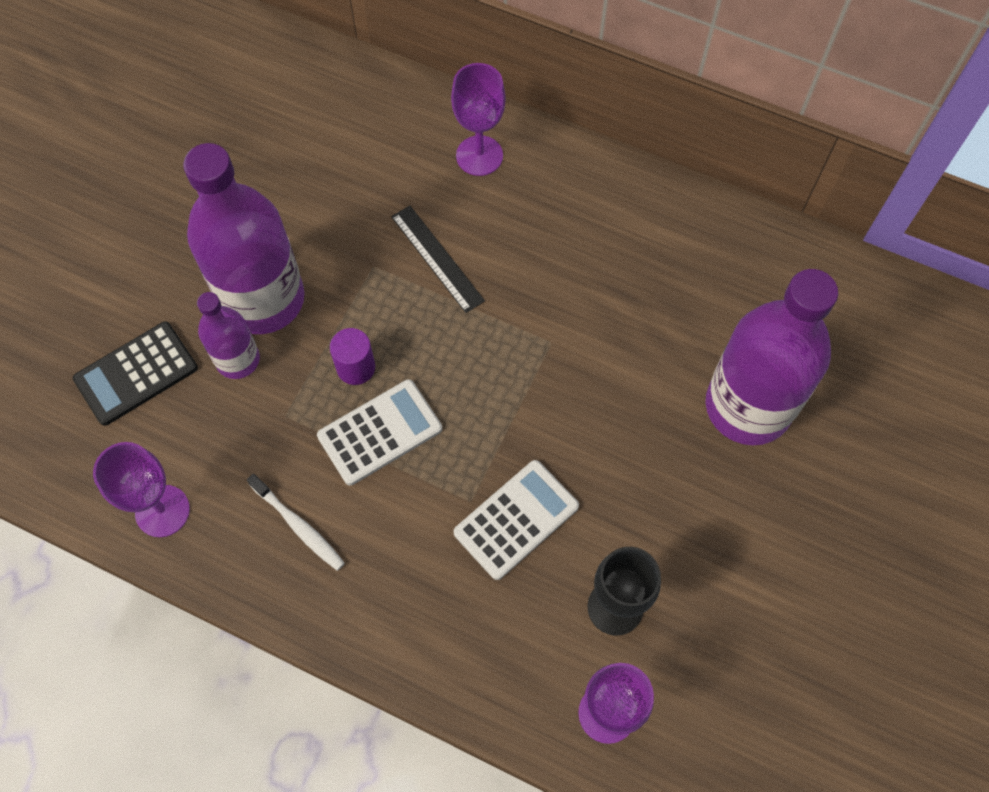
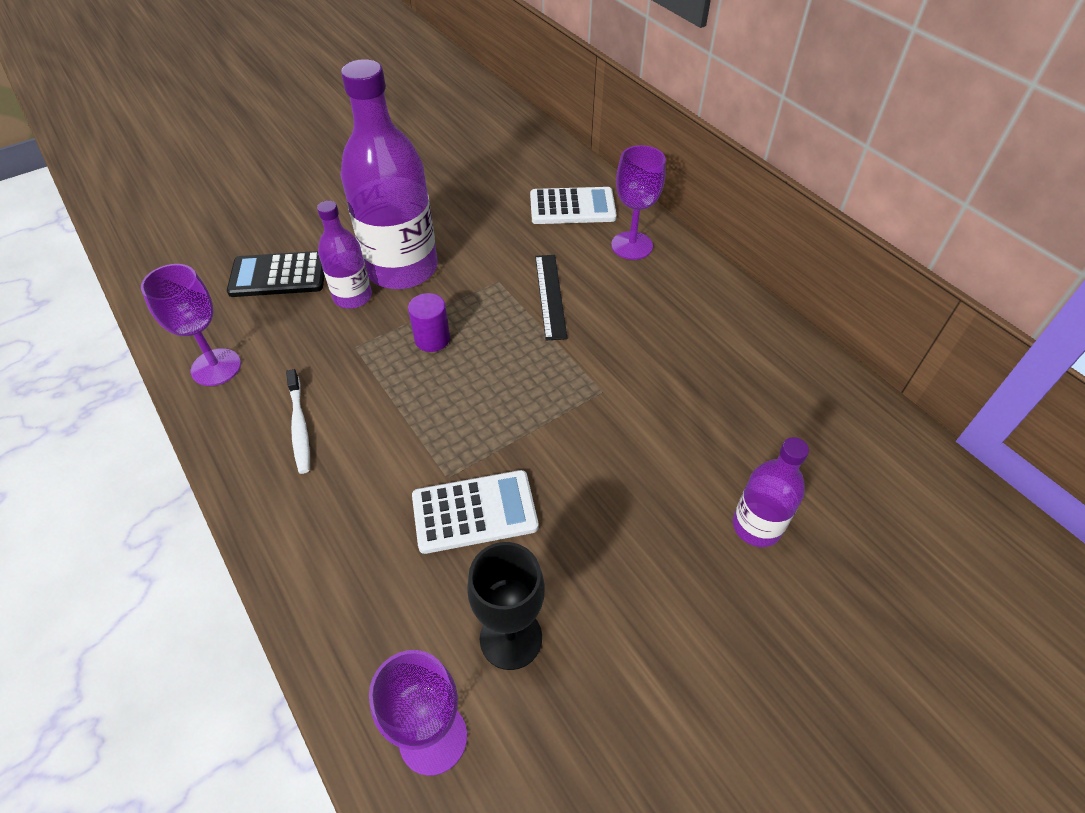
camera: 30 degrees right, 15 degrees down
white calculator [317,379,442,486] -> white calculator moved to [530,187,617,224]
purple bottle [706,269,838,445] -> purple bottle [733,437,809,547], size x0.52

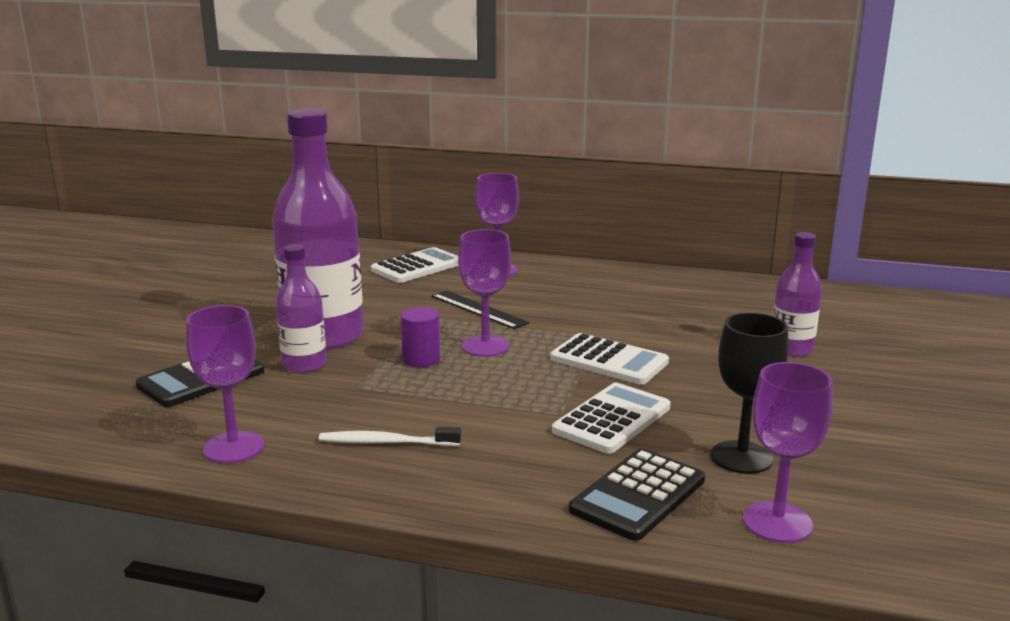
camera: 40 degrees left, 30 degrees down
white toothbrush [286,369,310,474] -> white toothbrush turned 150 degrees clockwise [319,427,461,446]
none -> purple goblet [458,229,511,357]
none -> white calculator [550,333,669,385]
none -> black calculator [569,448,705,541]

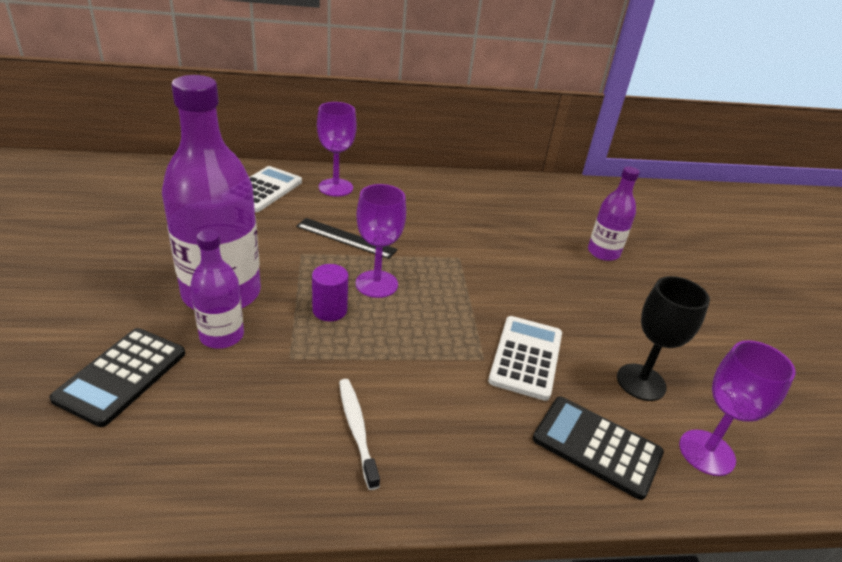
camera: 25 degrees left, 15 degrees up
purple goblet [186,305,264,463] -> none
white toothbrush [319,427,461,446] -> white toothbrush turned 90 degrees clockwise [339,379,380,490]
white calculator [550,333,669,385] -> none
black calculator [569,448,705,541] -> black calculator turned 105 degrees clockwise [533,396,664,500]

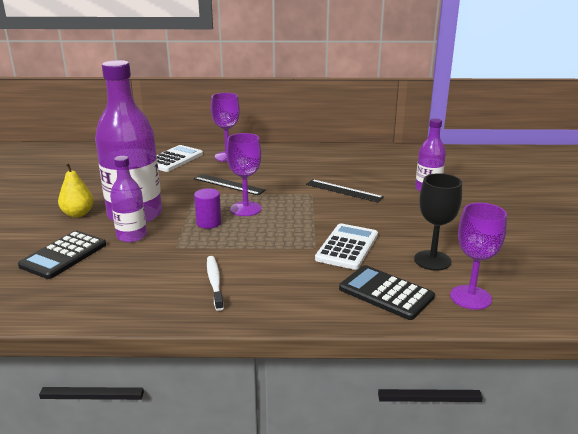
camera: 10 degrees right, 10 degrees down
none -> yellow pear [58,162,94,218]
none -> black ruler [306,179,384,202]

